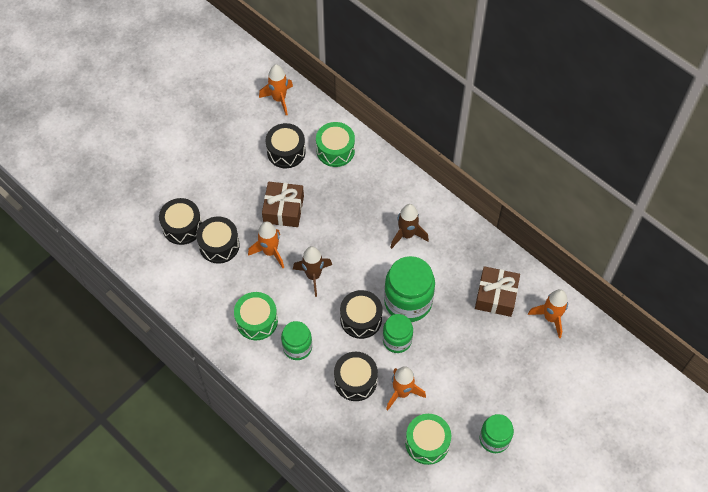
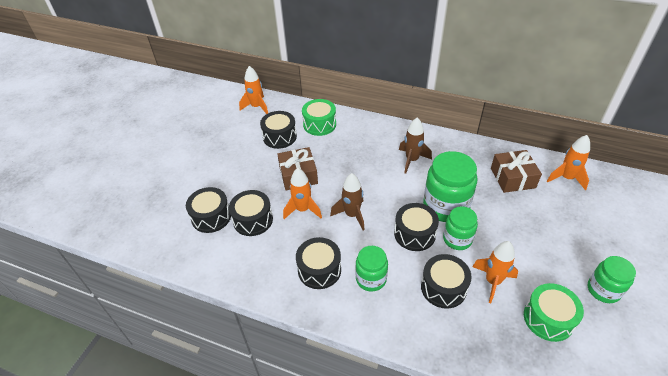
camera: 20 degrees left, 15 degrees down
green drum [234,292,278,340] -> black drum [296,237,341,289]

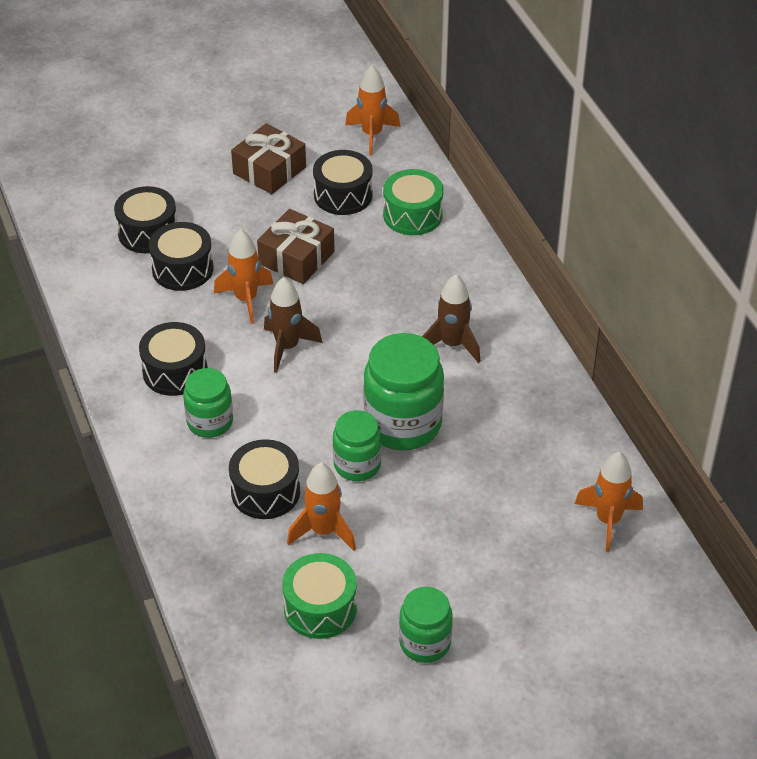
camera: 45 degrees right, 0 degrees up
black drum [394,203,439,251] -> none
brown gift [491,150,542,193] -> brown gift moved to [231,123,306,194]

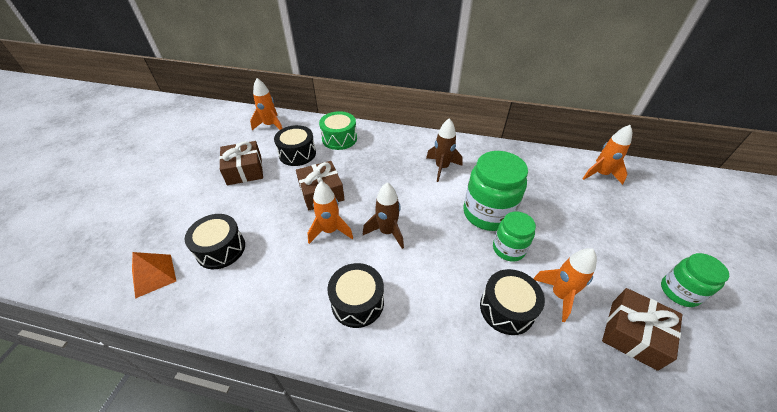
camera: 55 degrees left, 0 degrees up
black drum [149,222,214,291] -> none
green jar [183,368,233,438] -> none
green drum [282,553,357,639] -> brown gift [602,288,682,371]
none -> orange pyramid [132,252,176,299]

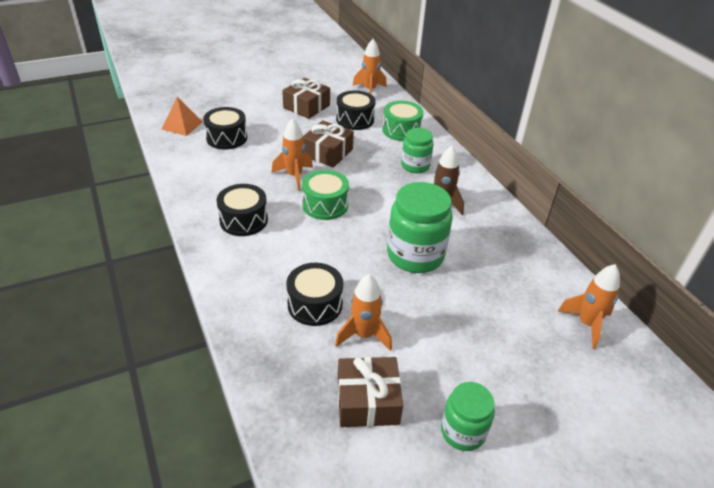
camera: 50 degrees right, 5 degrees down
brown rocket [363,182,404,249] -> green drum [302,170,349,220]
green jar [493,212,536,261] -> green jar moved to [401,128,434,173]

